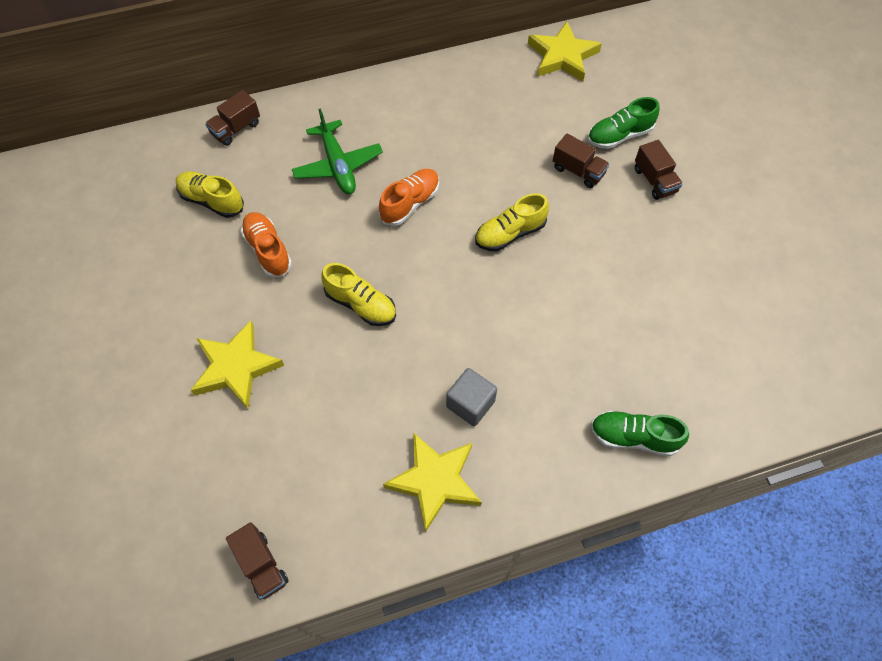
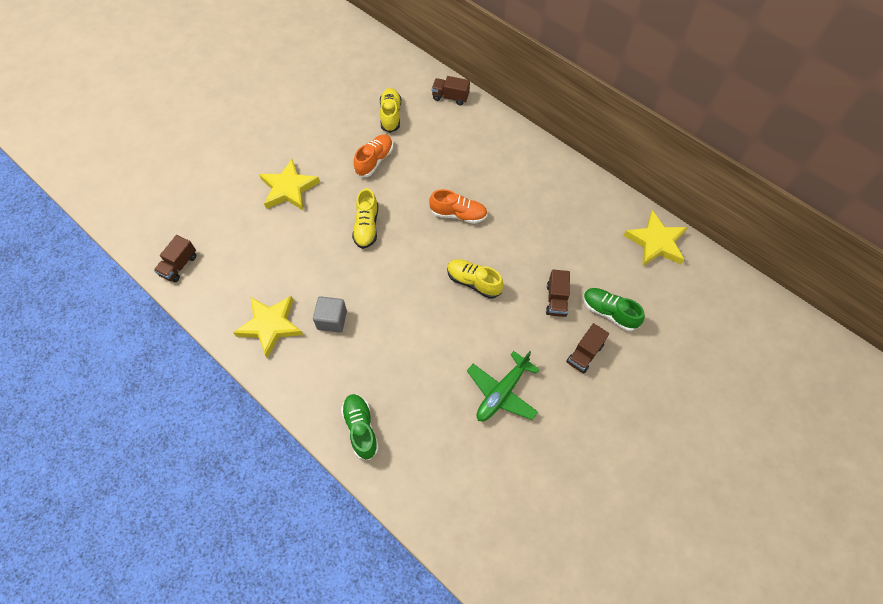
camera: 60 degrees right, 0 degrees up
green plane [292,108,383,194] -> green plane moved to [467,351,540,421]

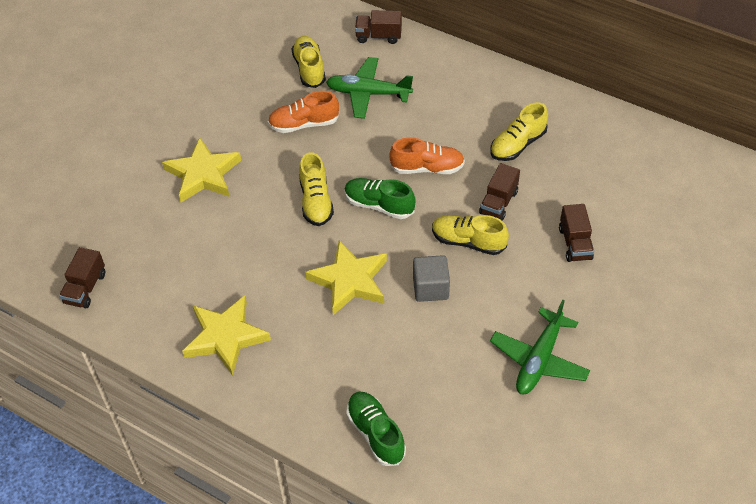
camera: 10 degrees left, 10 degrees down
grey cube [313,296,347,333] -> grey cube moved to [413,255,450,302]
orange shoe [354,134,393,177] -> orange shoe turned 120 degrees counterclockwise [268,91,339,133]
brown truck [566,323,609,373] -> brown truck moved to [479,163,520,221]
green shoe [583,288,645,331] -> green shoe moved to [344,178,416,219]
yellow star [623,210,688,267] -> yellow star moved to [305,240,387,315]
none -> green plane [326,57,413,119]
none -> yellow shoe [490,102,548,161]

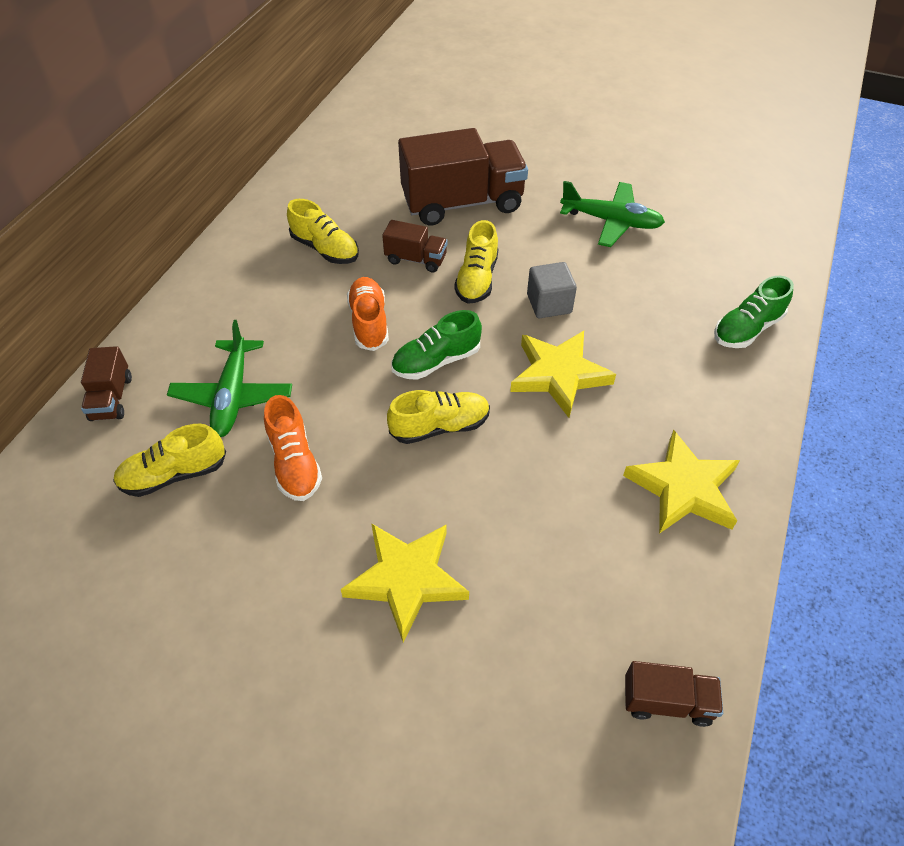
camera: 100 degrees left, 0 degrees up
green shoe [344,178,416,219] -> green shoe turned 45 degrees clockwise [391,310,482,380]
brown truck [559,204,594,262] -> brown truck [398,128,528,225], size x2.10

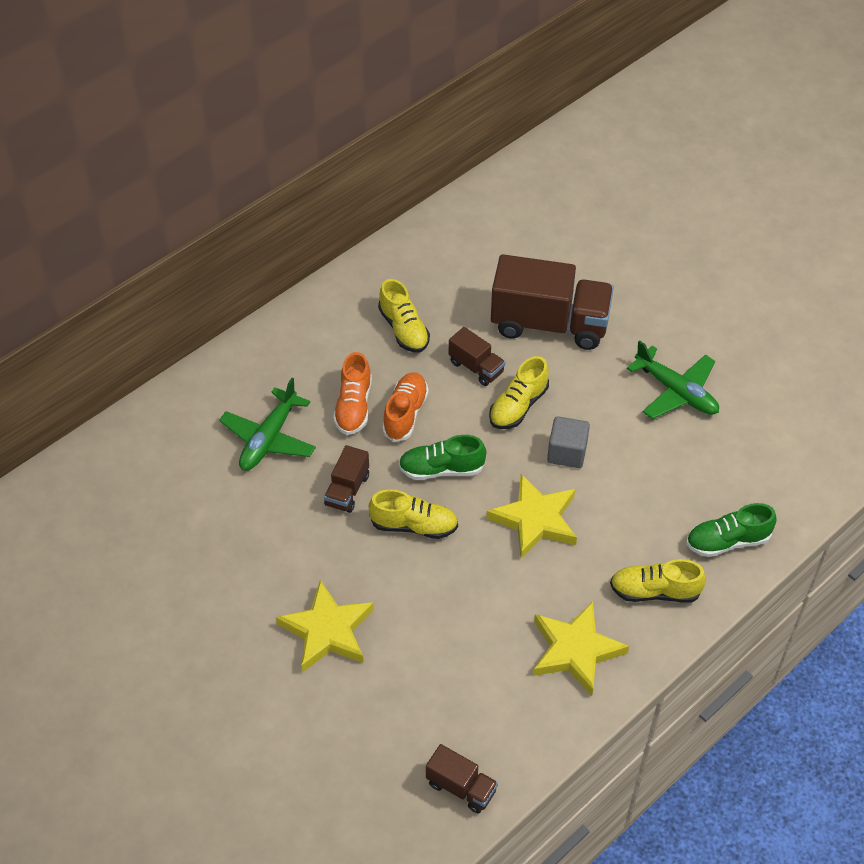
camera: 25 degrees right, 0 degrees up
brown truck [81,346,132,421] -> brown truck moved to [324,445,369,513]
yellow shoe [113,424,226,497] -> yellow shoe moved to [610,559,706,603]
orange shoe [264,395,322,501] -> orange shoe moved to [333,352,372,435]

